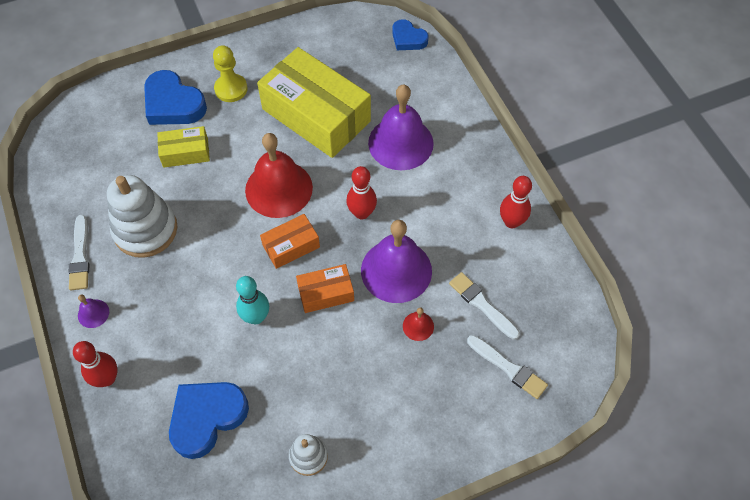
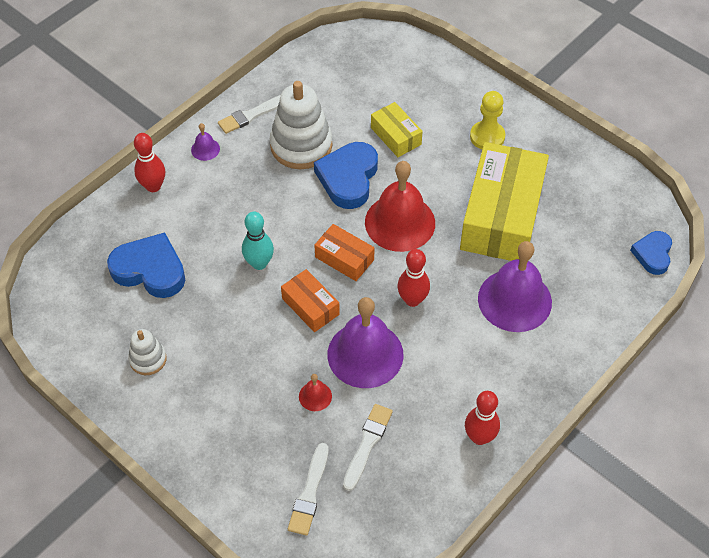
camera: 65 degrees right, 5 degrees down
blue heart [144,70,207,125] -> blue heart moved to [314,142,378,209]

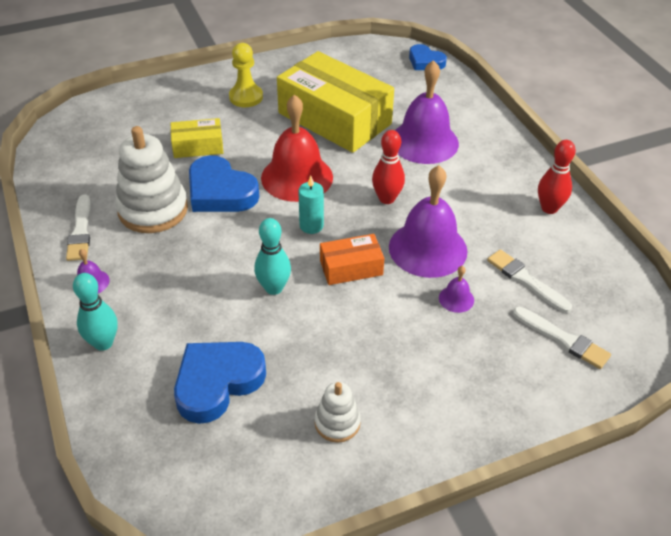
camera: 65 degrees left, 10 degrees down
red bowling pin [134,133,165,192] -> turquoise bowling pin [73,273,118,351]
red bell [299,374,332,411] -> purple bell [439,266,474,313]
orange box [314,224,374,281] -> turquoise candle [298,176,324,234]

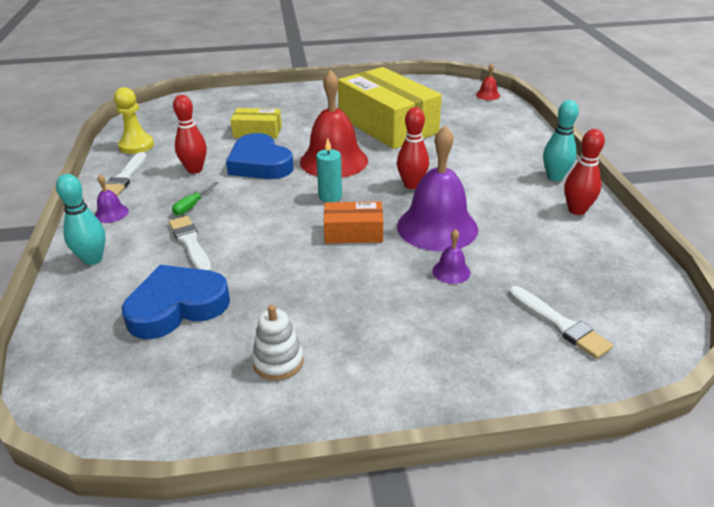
camera: 15 degrees right, 10 degrees down
white stacking toy [116,126,188,233] -> red bowling pin [173,95,207,173]
yellow pawn [229,43,263,107] -> yellow pawn moved to [114,87,154,154]
turquoise bowling pin [254,218,291,295] -> turquoise bowling pin moved to [543,100,579,181]
purple bell [395,60,459,164] -> none
blue heart [409,44,447,70] -> red bell [476,63,500,100]
white brush [487,249,572,313] -> white brush moved to [169,216,212,271]
none -> green screwdriver [172,182,218,215]

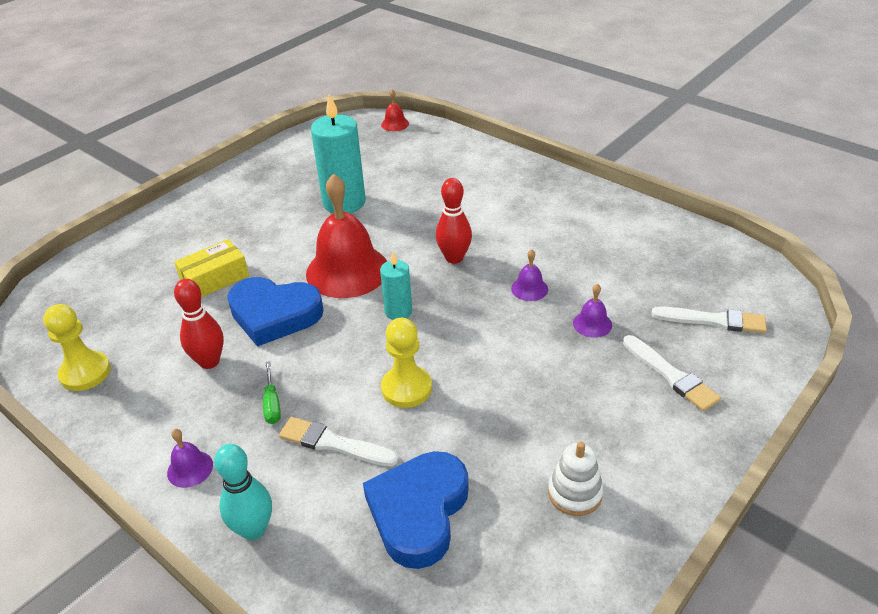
camera: 40 degrees left, 5 degrees up
white brush [100,152,147,197] -> white brush moved to [623,335,721,411]
orange box [324,201,383,243] -> none
yellow box [338,67,442,149] -> turquoise candle [311,93,366,213]
purple bell [397,125,478,251] -> purple bell [511,249,548,301], size x0.43
turquoise bowling pin [543,100,579,181] -> none
red bowling pin [564,129,605,215] -> none
none -> yellow pawn [381,318,432,408]

